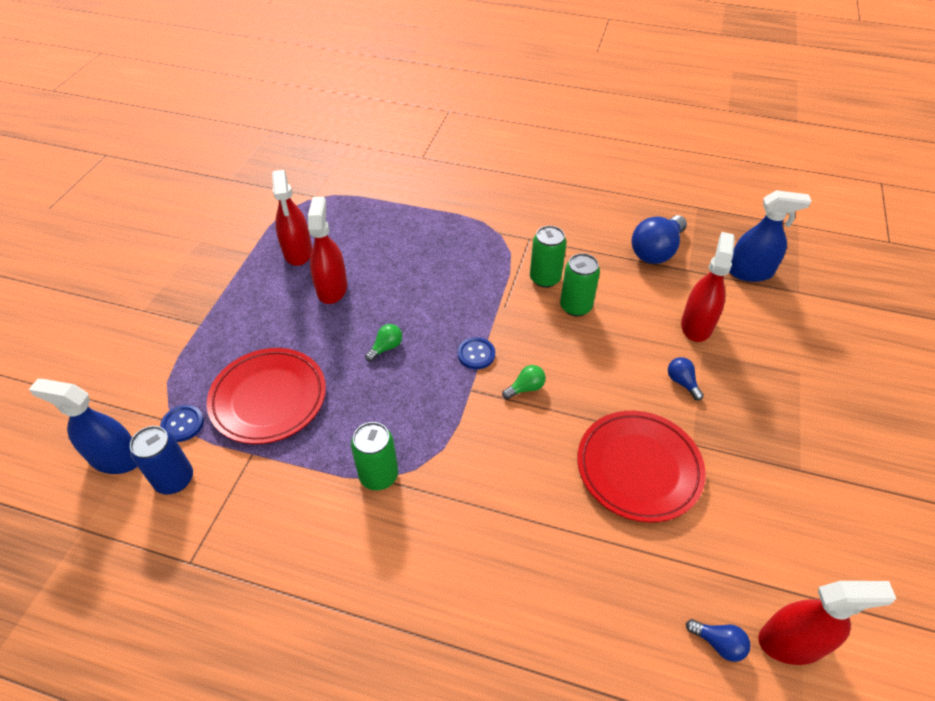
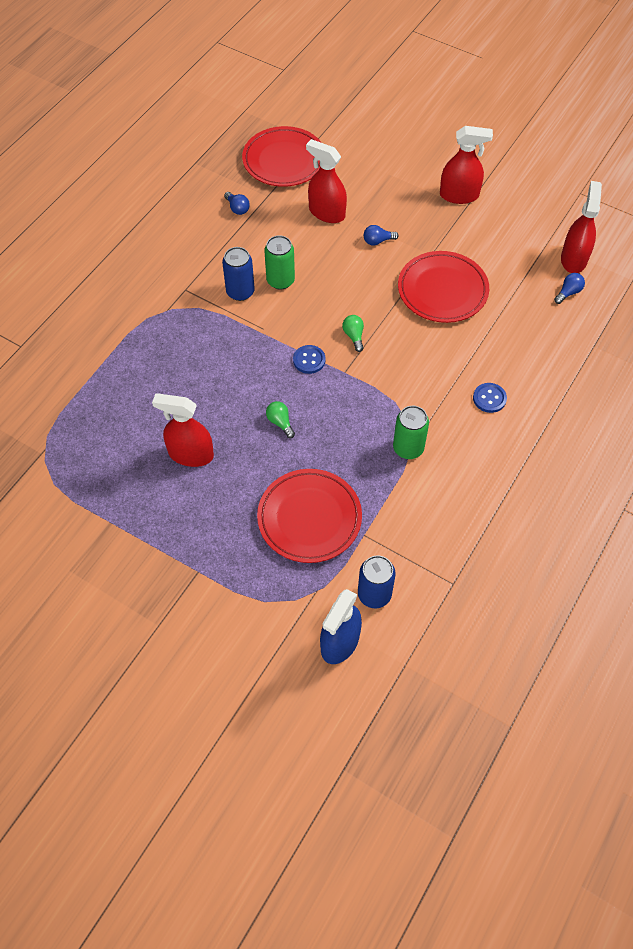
camera: 75 degrees left, 10 degrees up
blue button [160,405,204,442] -> blue button moved to [473,383,507,413]
red spray bottle [272,170,312,266] -> red spray bottle moved to [440,126,493,204]
green can [530,226,567,288] -> blue can [222,247,255,301]
blue light bulb [632,215,687,264] -> blue light bulb [224,192,250,215], size x0.48
blue spray bottle [729,190,812,282] -> red plate [242,126,322,187]

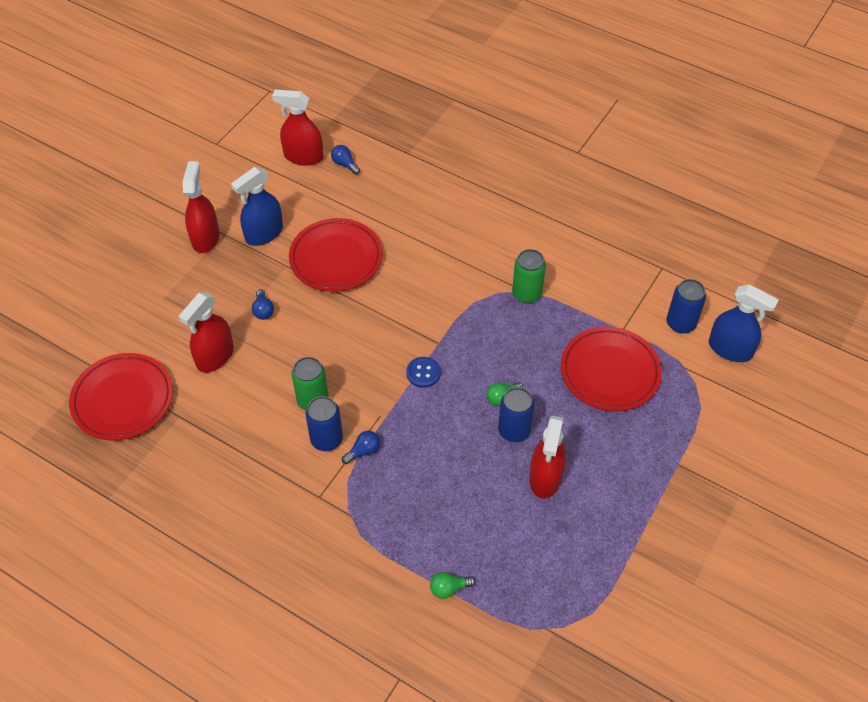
camera: 90 degrees left, 5 degrees down
blue light bulb [224,192,250,215] -> blue light bulb moved to [342,431,380,464]
green light bulb [342,315,364,352] -> green light bulb moved to [430,572,476,599]
blue button [473,383,507,413] -> none
none -> blue spray bottle [231,167,283,246]
none -> blue can [498,387,534,442]

